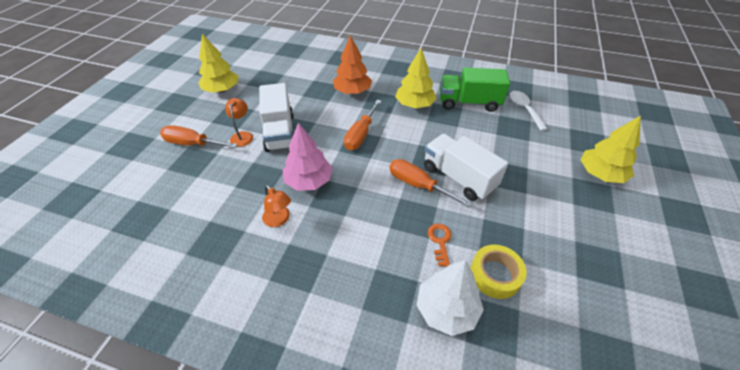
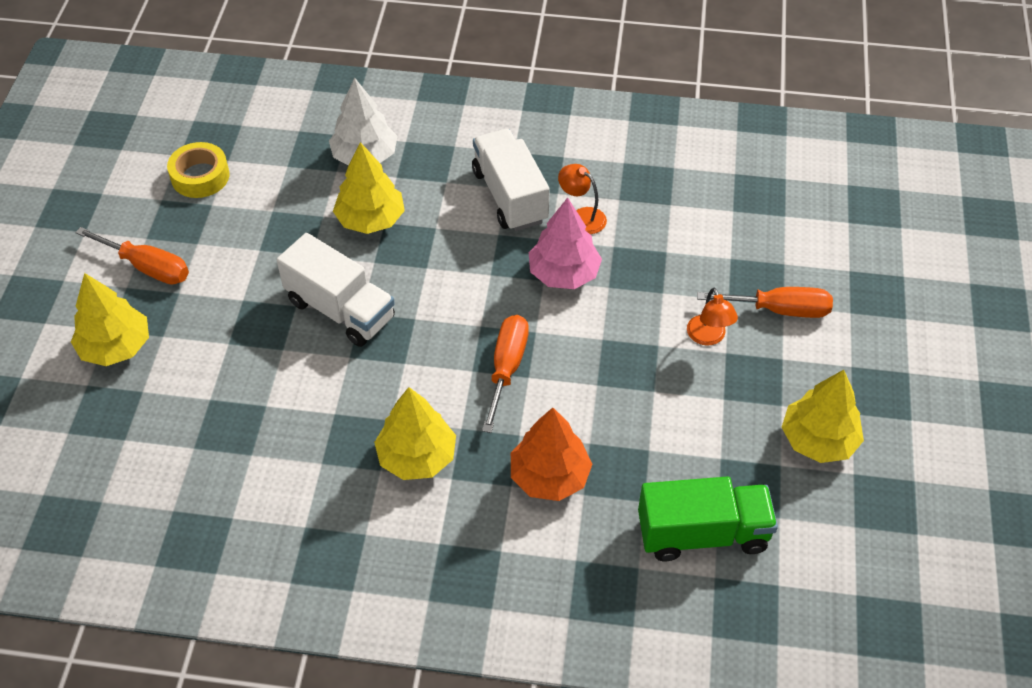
camera: 170 degrees right, 5 degrees up
white truck [259,83,294,152] -> white truck moved to [472,129,550,231]
orange screwdriver [389,159,472,208] -> orange screwdriver moved to [75,227,189,285]
orange key [427,224,452,267] -> yellow tree [333,142,405,234]
green truck [440,67,510,112] -> green truck moved to [638,477,778,561]
yellow tape [470,245,527,299] -> yellow tape moved to [167,142,230,198]
white spoon [510,91,548,131] -> none

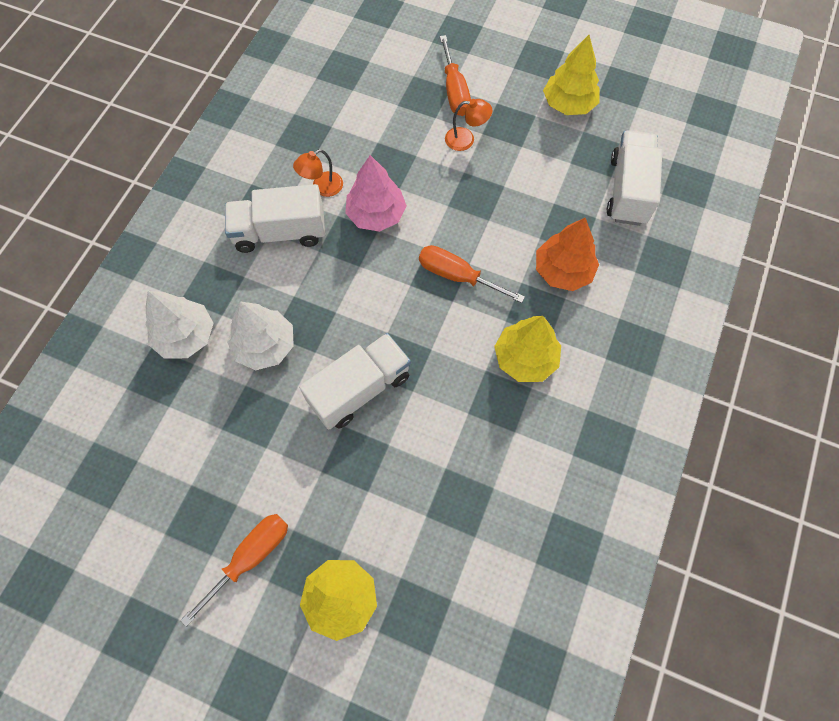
camera: 75 degrees left, 15 degrees up
yellow tape [167,142,230,198] -> none
yellow tree [333,142,405,234] -> white tree [227,301,294,370]
green truck [638,477,778,561] -> white truck [607,130,662,226]
orange screwdriver [697,287,833,318] -> orange screwdriver turned 150 degrees clockwise [440,35,471,116]

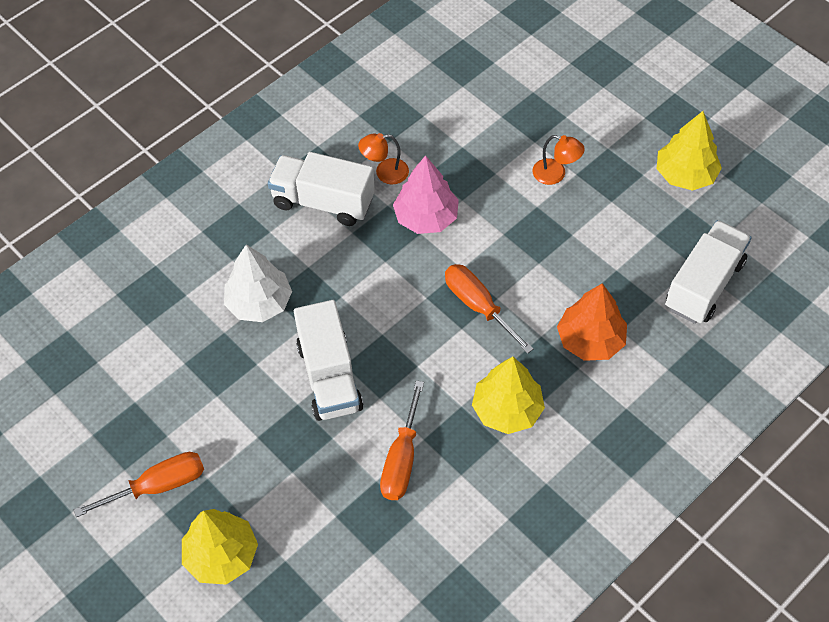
camera: 25 degrees right, 10 degrees down
white tree [145,291,213,359] -> none
white truck [299,333,411,430] -> white truck turned 90 degrees clockwise [294,300,363,421]
orange screwdriver [440,35,471,116] -> orange screwdriver moved to [380,380,424,500]

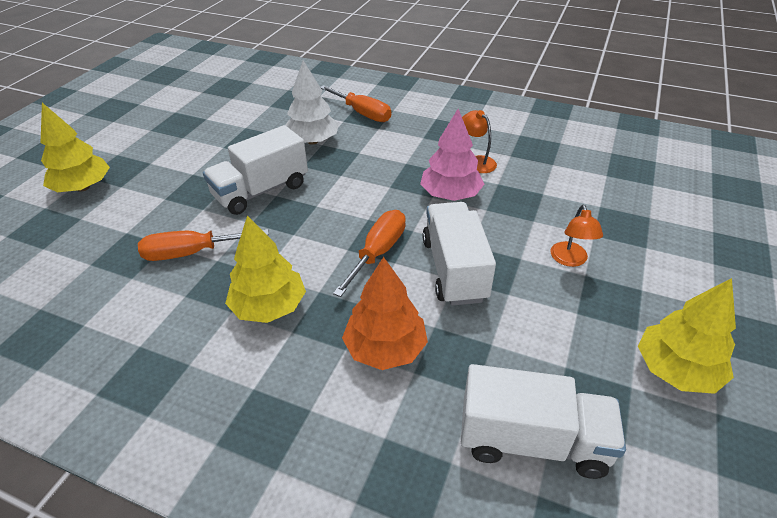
camera: 65 degrees right, 15 degrees down
orange screwdriver [74,452,204,517] -> orange screwdriver moved to [320,85,391,122]
white truck [268,152,375,226] -> white truck moved to [422,202,496,306]

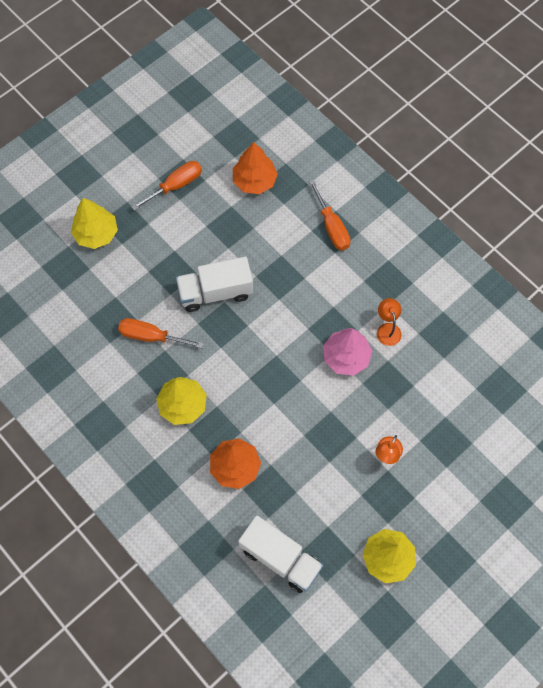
camera: 25 degrees right, 25 degrees up
white tree [285,60,339,145] -> none
orange screwdriver [333,210,406,297] -> orange screwdriver moved to [131,161,202,211]
white truck [422,202,496,306] -> none
none -> orange tree [233,142,278,194]

